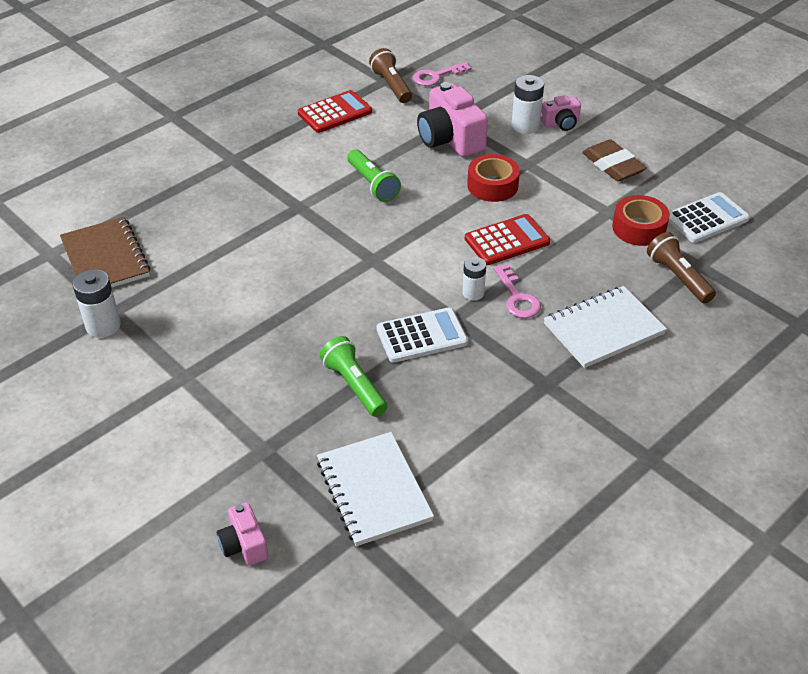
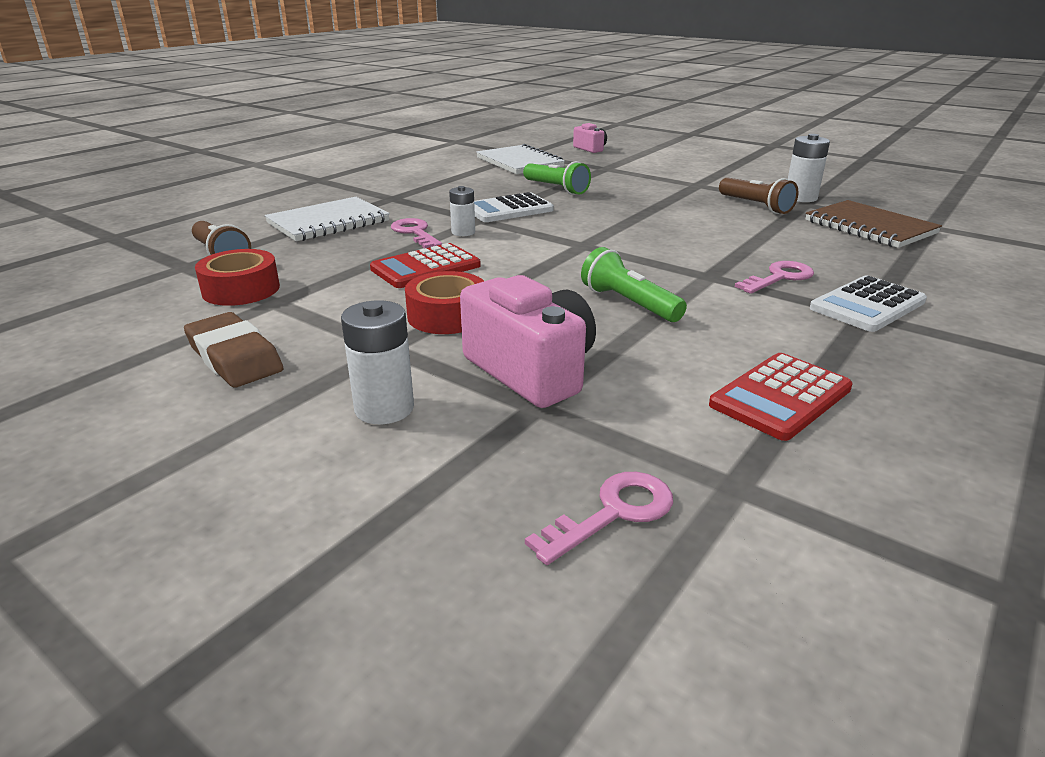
camera: 170 degrees right, 15 degrees down
brown flashlight [369,48,412,103] -> brown flashlight moved to [719,177,799,214]
pink camera [541,95,581,131] -> none
white calculator [668,192,750,243] -> white calculator moved to [810,275,927,332]
none -> pink key [735,261,814,294]

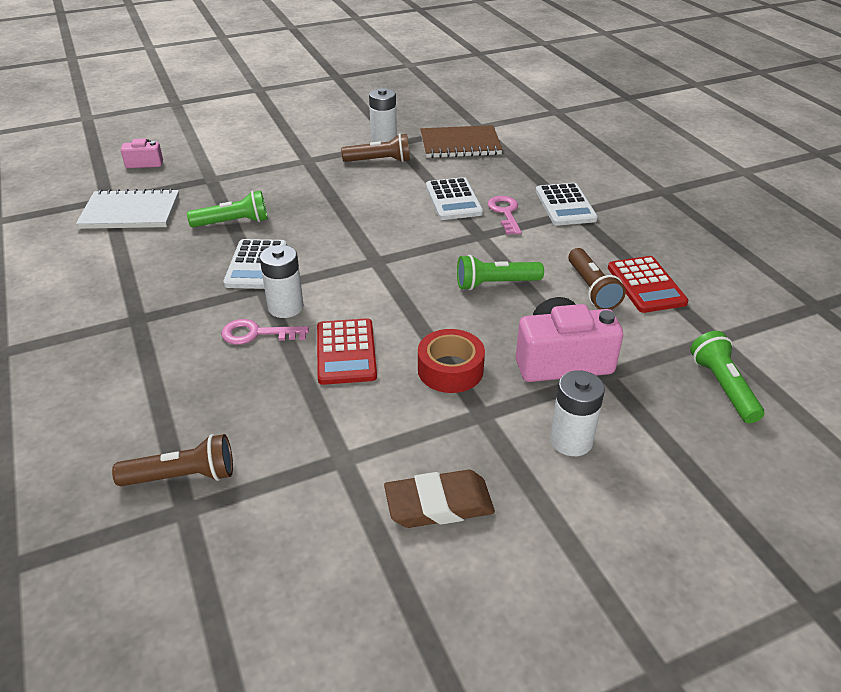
camera: 60 degrees left, 10 degrees up
red tape [195,249,280,306] -> none
white notebook [265,197,390,241] -> none
white battery [449,186,475,236] -> white battery [260,245,303,318], size x1.52
pink key [525,472,673,565] -> green flashlight [690,331,764,423]
none -> white calculator [426,177,483,220]
none -> brown flashlight [568,248,626,310]

